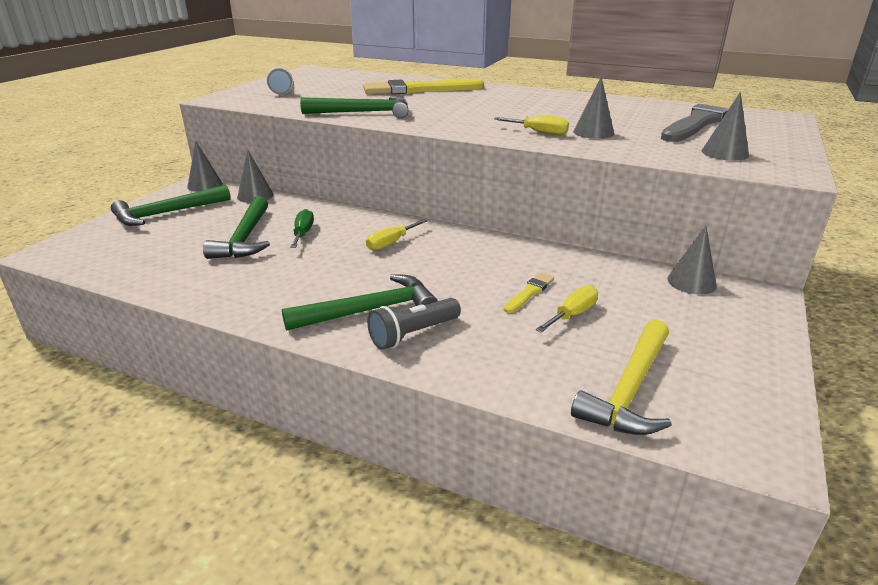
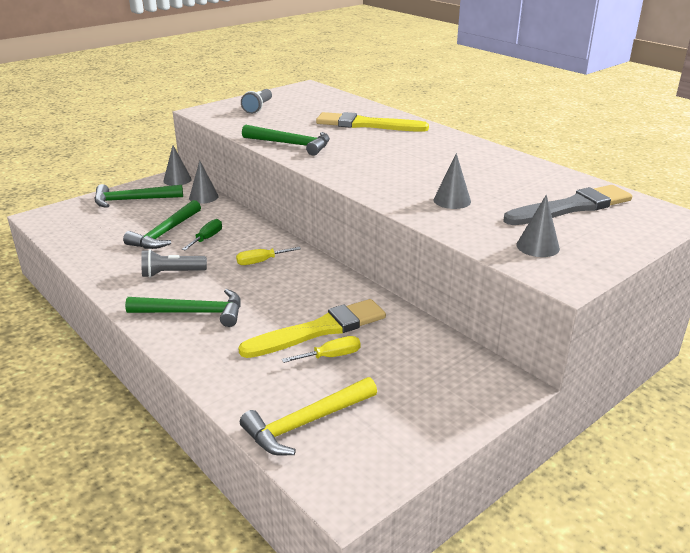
camera: 25 degrees right, 0 degrees up
grey flashlight [367,298,461,350] -> grey flashlight moved to [141,249,207,278]
yellow screwdriver [494,116,569,135] -> none
yellow brush [504,273,554,313] -> yellow brush [238,299,386,358], size x2.23
grey cone [667,226,717,294] -> none

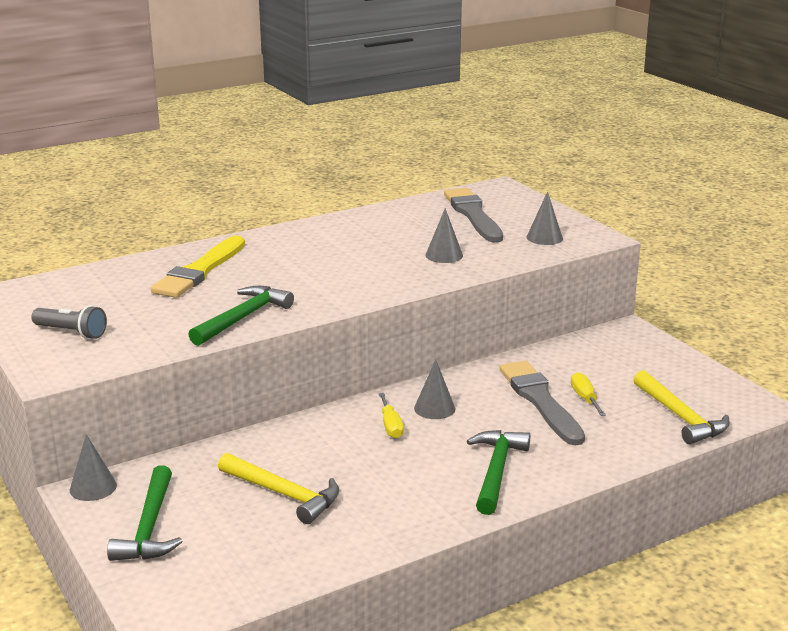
camera: 80 degrees left, 5 degrees down
green hammer [123,200,201,249] -> yellow hammer [218,453,339,524]
grey flashlight [141,249,207,278] -> none
green screwdriver [182,219,222,250] -> none
grey cone [189,161,219,204] -> grey cone moved to [414,359,455,419]
yellow brush [238,299,386,358] -> grey brush [500,361,585,445]

